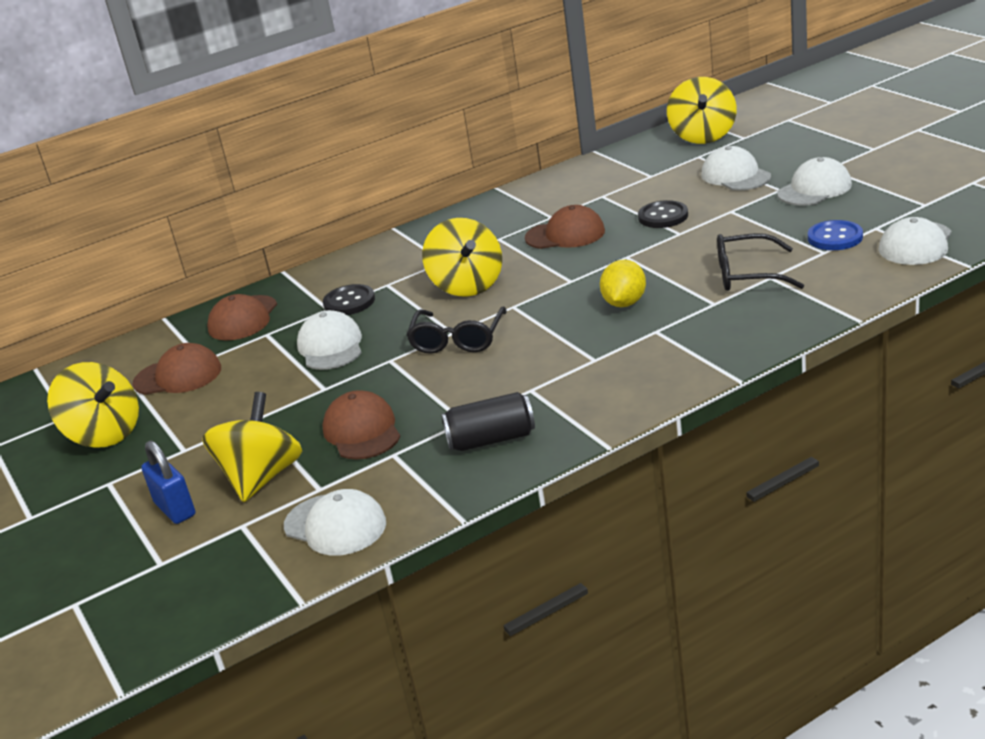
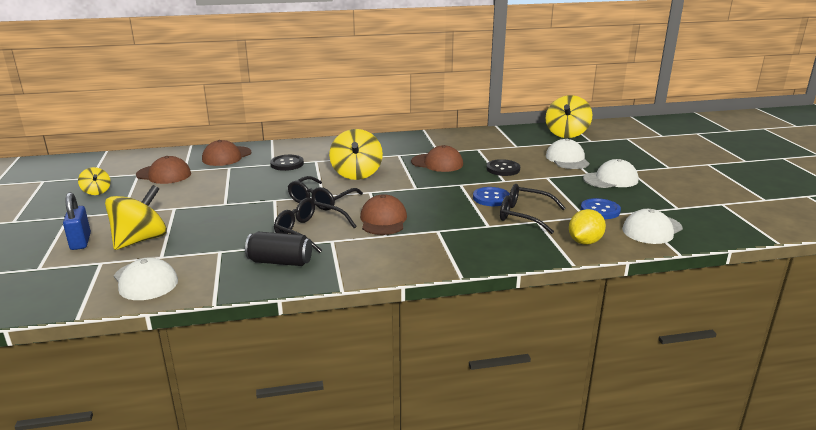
camera: 15 degrees right, 5 degrees down
yellow spinning top [47,362,139,448] -> yellow spinning top [78,167,111,195], size x0.52
white cap [297,310,362,370] -> none
brown cap [322,390,401,460] -> brown cap moved to [360,194,407,235]
yellow lemon [600,260,646,307] -> yellow lemon moved to [569,209,606,245]
none -> black glasses [274,198,357,253]
none -> blue button [473,187,510,206]

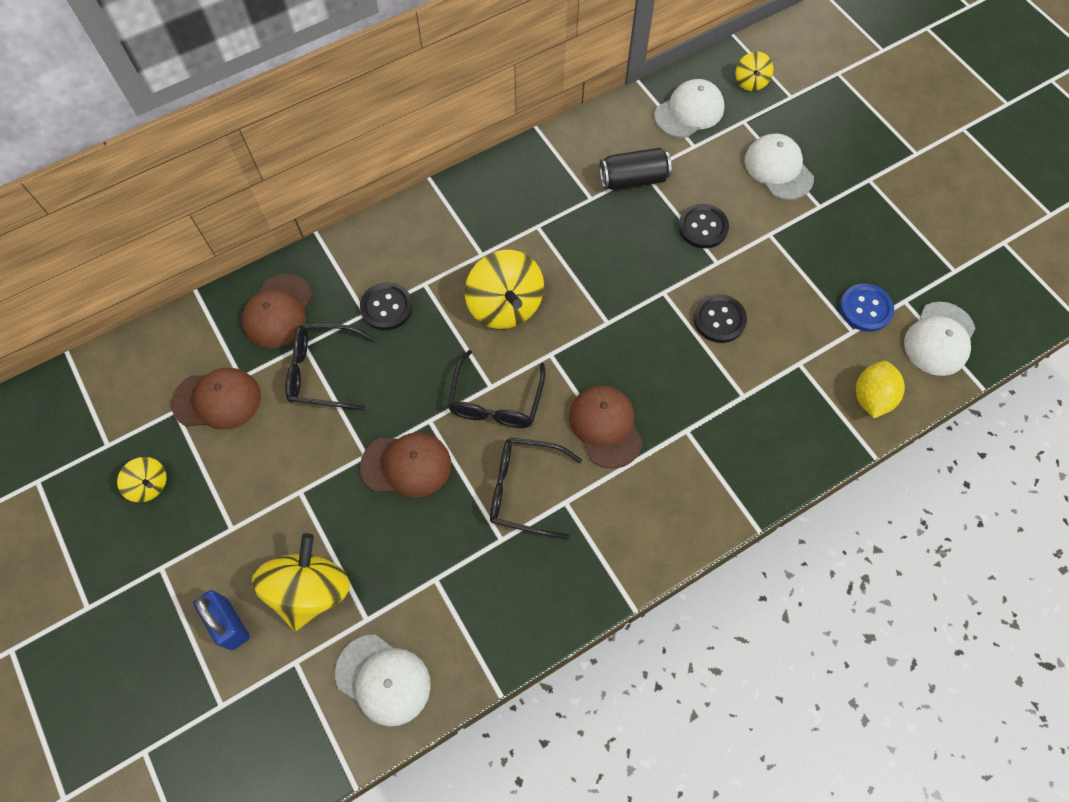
camera: 20 degrees left, 40 degrees up
black can [245,232,312,266] -> black can moved to [600,147,671,190]
brown cap [411,145,463,172] -> brown cap moved to [360,432,451,498]
blue button [473,187,510,206] -> black button [694,294,747,343]
black glasses [500,184,566,234] -> black glasses moved to [285,324,376,410]
yellow spinning top [545,95,593,138] -> yellow spinning top [736,51,773,91], size x0.52
white cap [583,159,638,188] -> white cap moved to [654,79,724,138]

